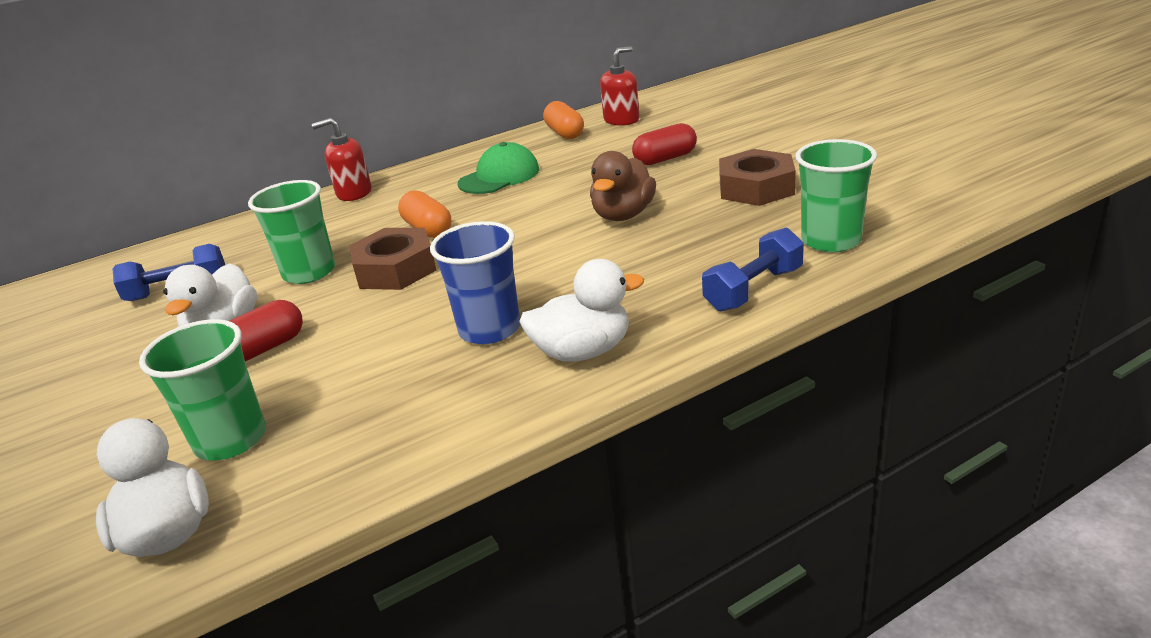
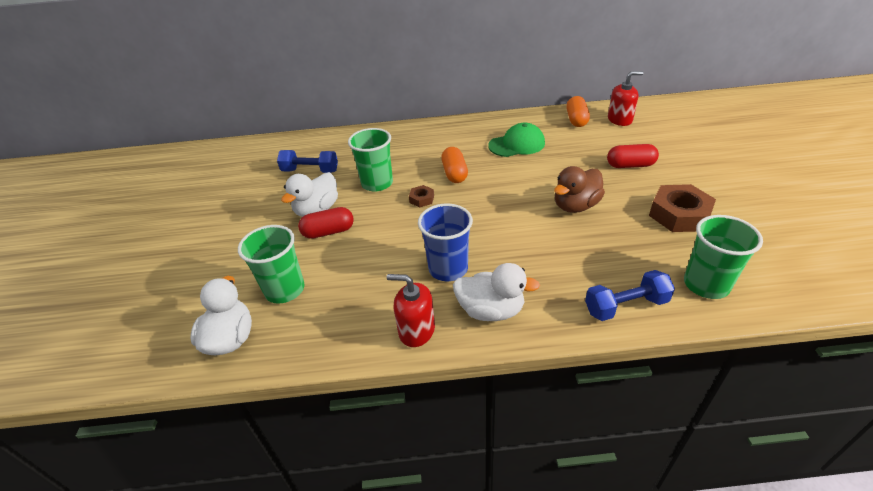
camera: 25 degrees right, 10 degrees up
red soap dispenser [312,118,372,201] -> red soap dispenser moved to [387,274,435,347]
brown nut [349,228,436,290] -> brown nut [409,185,434,208], size x0.49

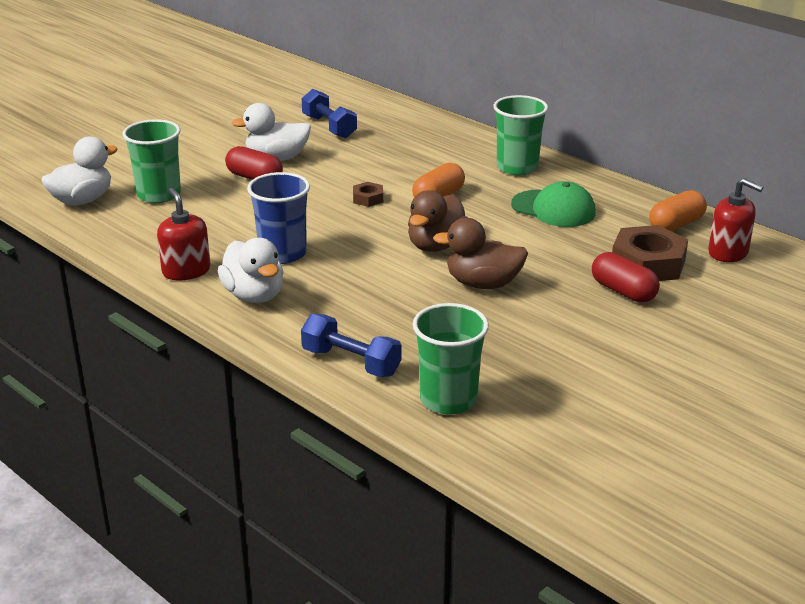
camera: 45 degrees right, 10 degrees down
green cup [348,128,393,191] -> green cup moved to [493,95,548,176]
brown nut [649,184,716,232] -> brown nut moved to [612,225,688,281]
none -> brown duck [408,190,468,252]

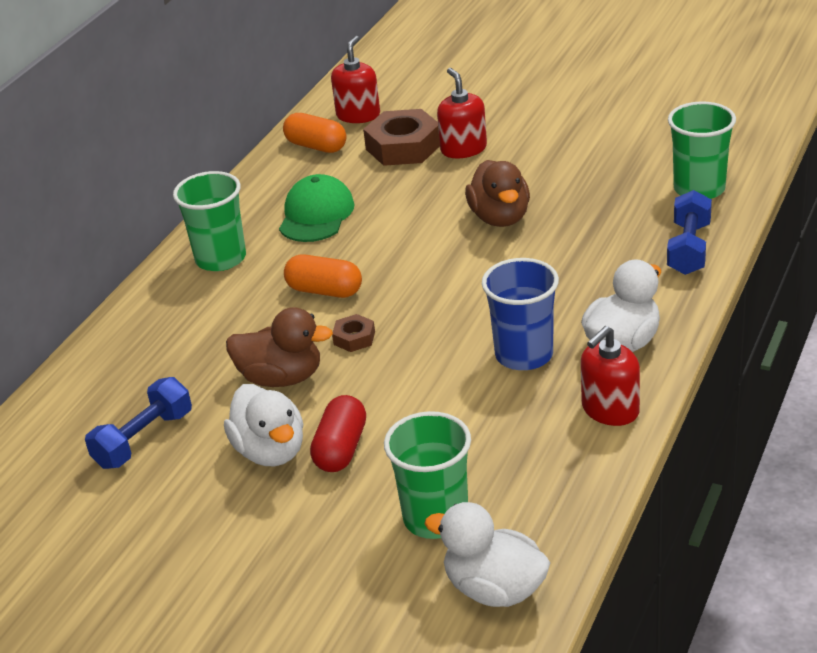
camera: 105 degrees left, 5 degrees up
brown duck [408,190,468,252] -> brown duck moved to [226,307,333,387]
red capsule [592,252,660,303] -> red soap dispenser [437,68,487,158]

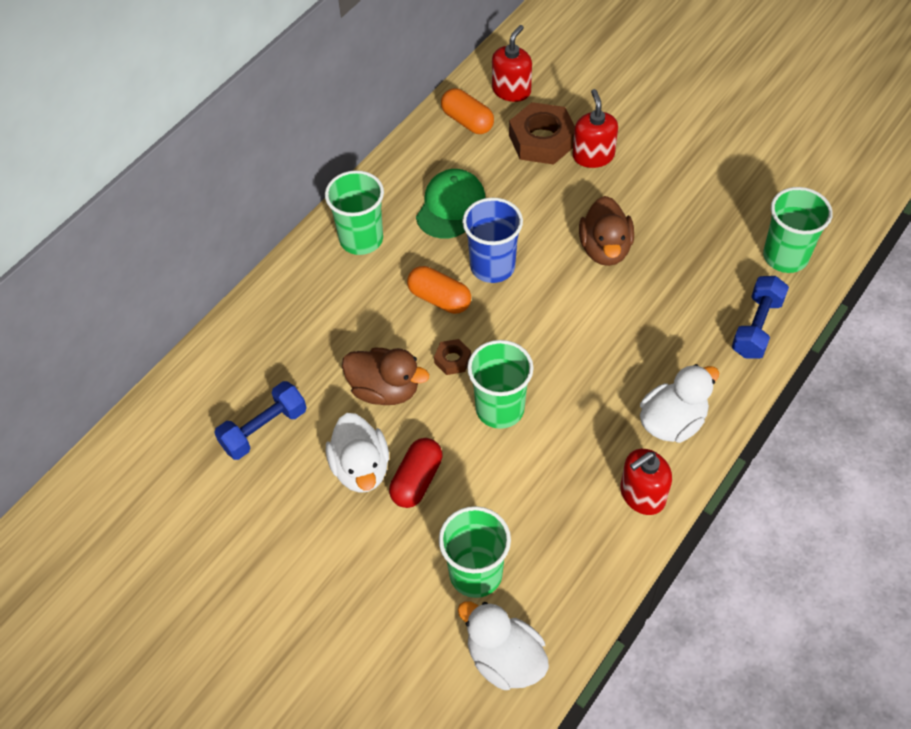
camera: 10 degrees right, 20 degrees up
blue cup [482,258,559,370] -> blue cup moved to [462,197,523,283]
none -> green cup [467,340,534,429]

